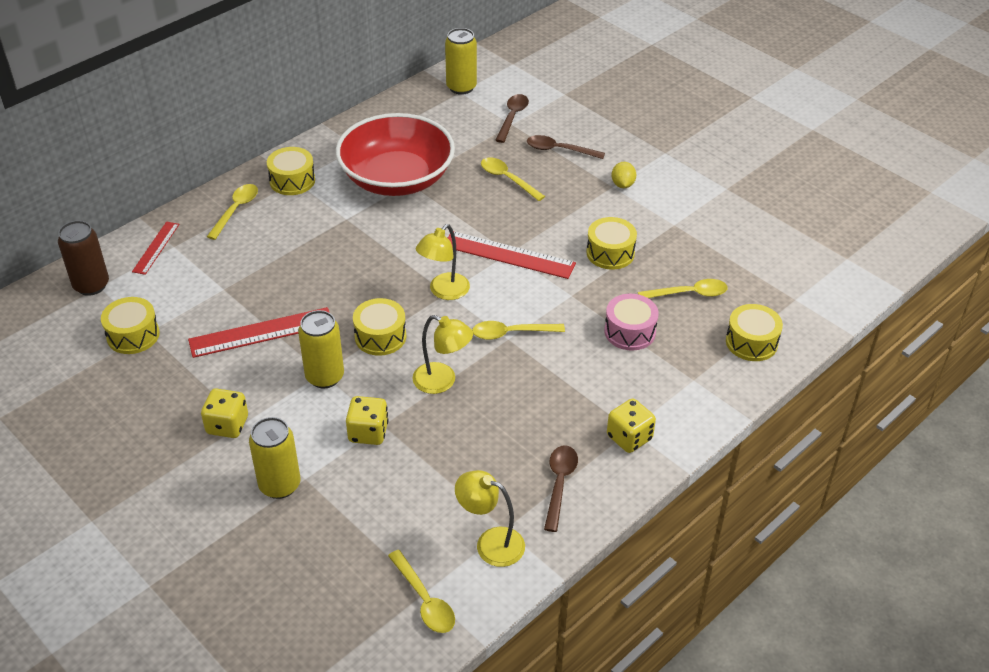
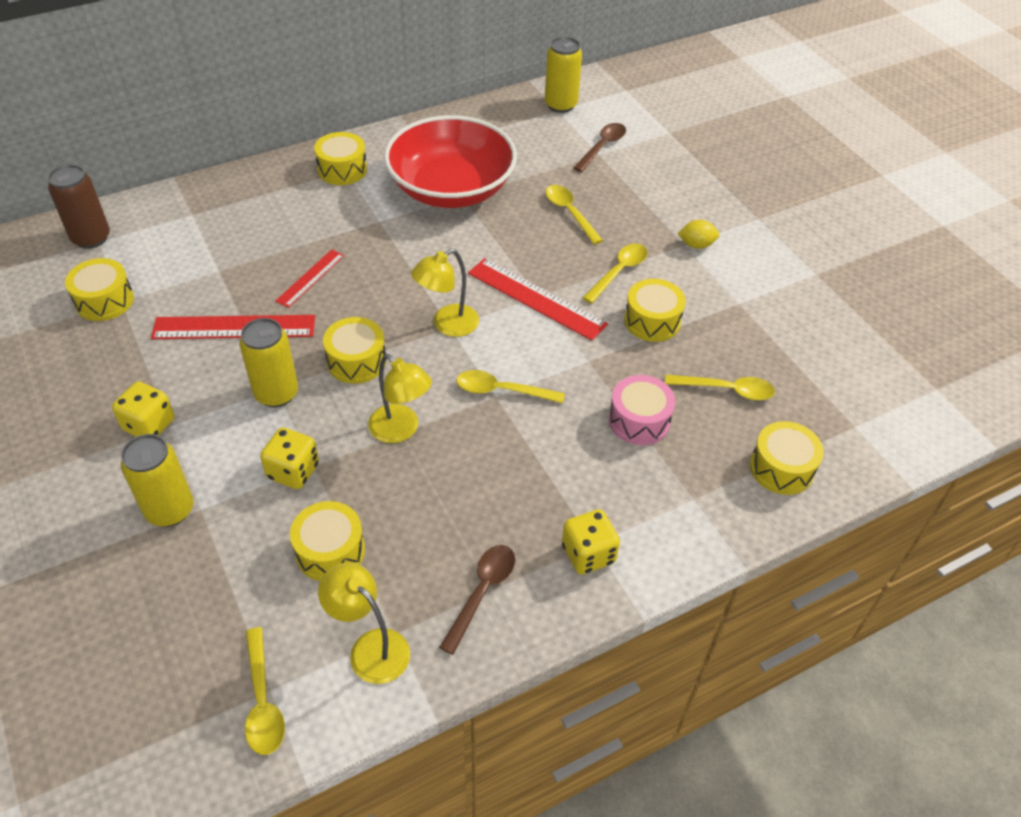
camera: 15 degrees right, 5 degrees up
red ruler [132,221,179,275] -> red ruler moved to [275,249,344,308]
yellow spoon [207,184,258,240] -> yellow spoon moved to [583,244,648,304]
brown spoon [527,135,605,159] -> none
yellow lemon [612,162,636,188] -> yellow lemon turned 75 degrees clockwise [678,220,719,249]
none -> yellow drum [290,501,365,581]

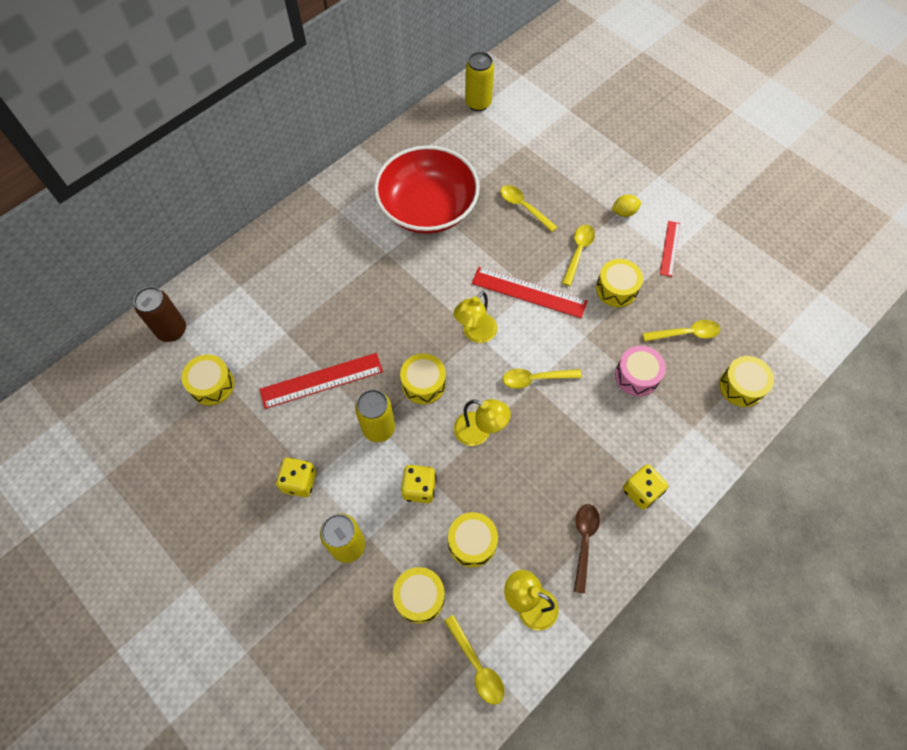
camera: 15 degrees left, 15 degrees up
red ruler [275,249,344,308] -> red ruler moved to [660,221,680,277]
yellow drum [314,132,367,185] -> yellow drum moved to [393,567,445,624]
brown spoon [573,123,626,172] -> none

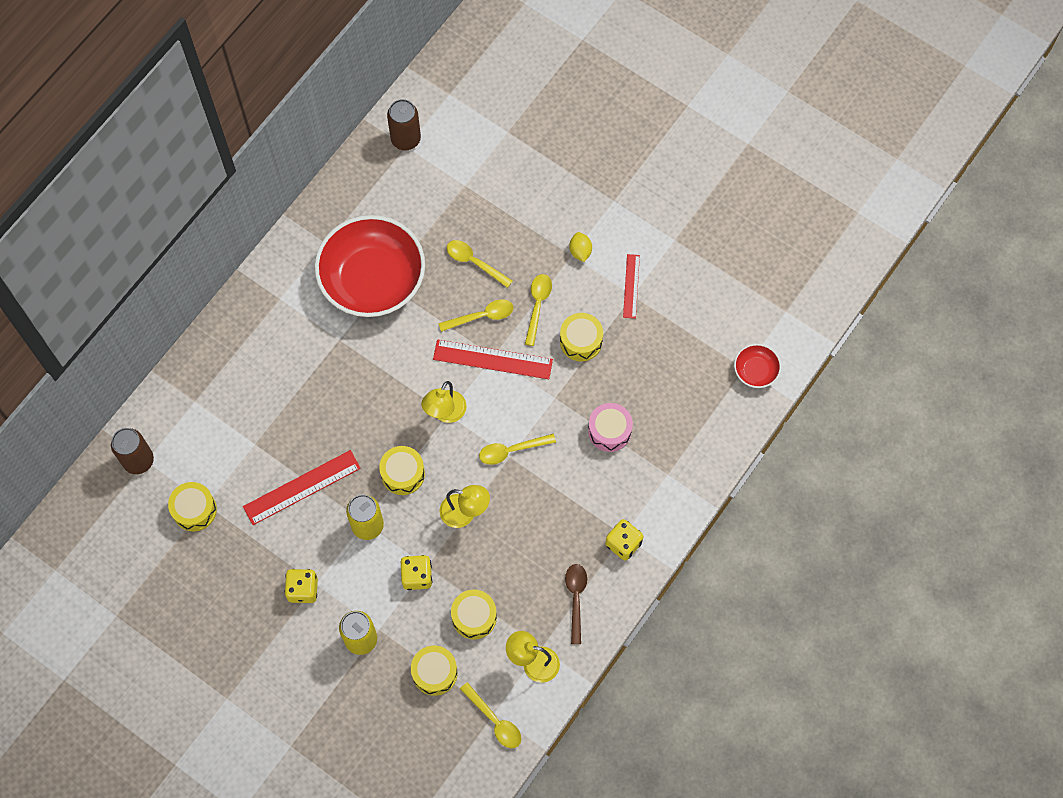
camera: 10 degrees left, 5 degrees up
yellow can [465,52,494,111] -> brown can [387,99,421,150]
yellow lemon [612,195,641,217] -> yellow lemon turned 75 degrees counterclockwise [569,232,592,262]
yellow spoon [642,320,720,342] -> yellow spoon moved to [438,299,513,332]
yellow drum [719,356,774,407] -> none
none -> red bowl [734,344,781,388]

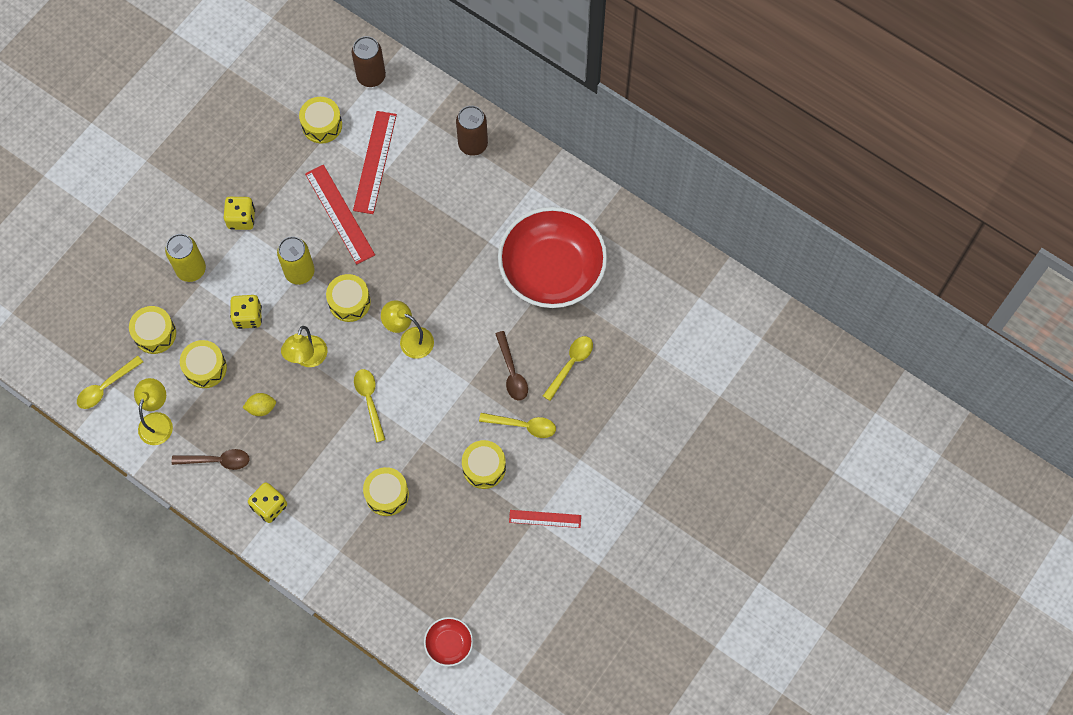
camera: 90 degrees right, 0 degrees up
brown can [387,99,421,150] -> brown can moved to [456,106,488,156]
red ruler [433,339,553,379] -> red ruler moved to [353,111,397,214]
yellow spoon [438,299,513,332] -> brown spoon [495,331,528,401]
yellow lemon [569,232,592,262] -> yellow lemon moved to [242,393,276,416]
pink drum [588,403,633,452] -> yellow drum [363,467,409,516]

